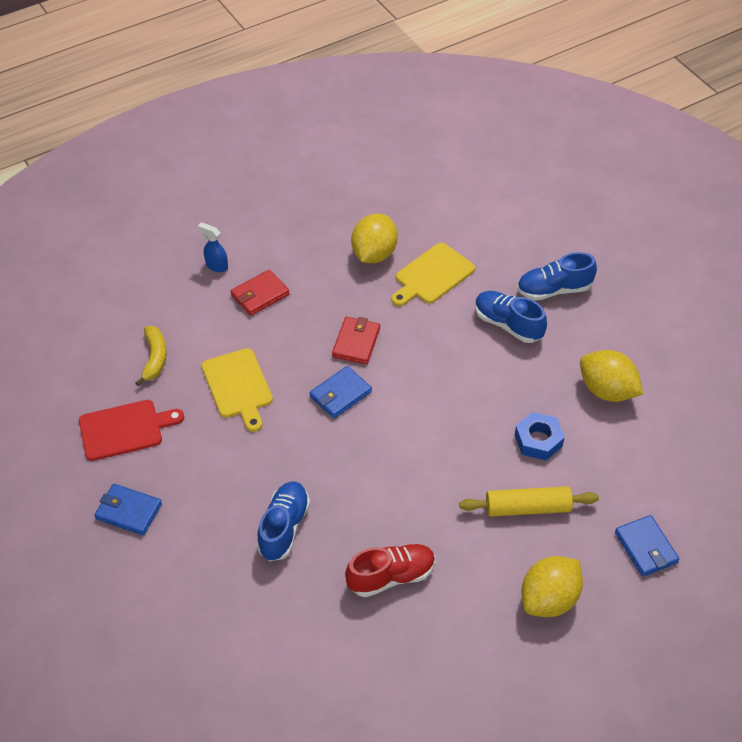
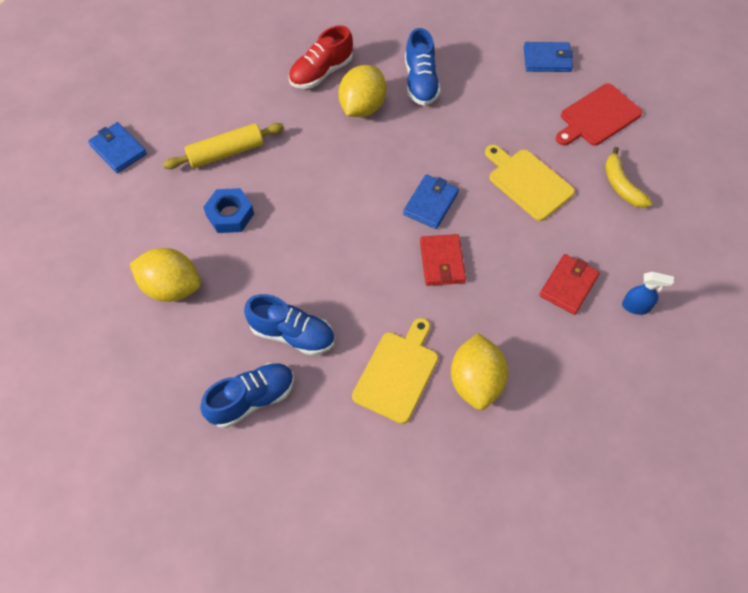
camera: 160 degrees right, 10 degrees up
yellow lemon [521,556,583,617] -> yellow lemon moved to [338,65,386,117]

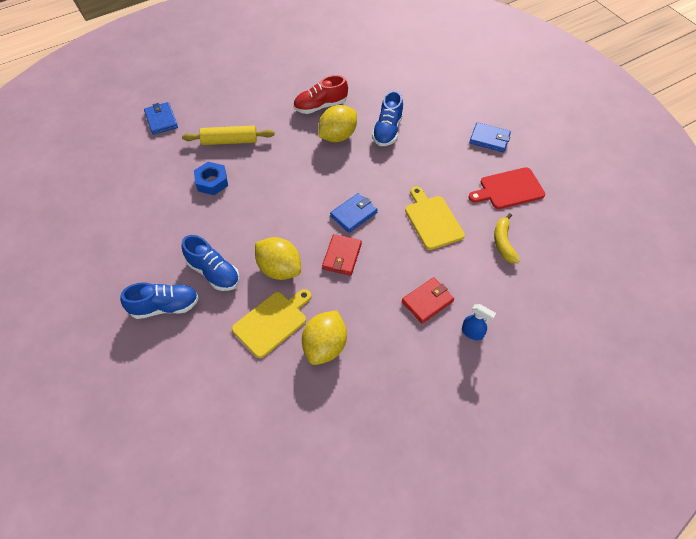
camera: 20 degrees right, 5 degrees down
yellow lemon [130,248,201,302] -> yellow lemon moved to [255,237,301,280]

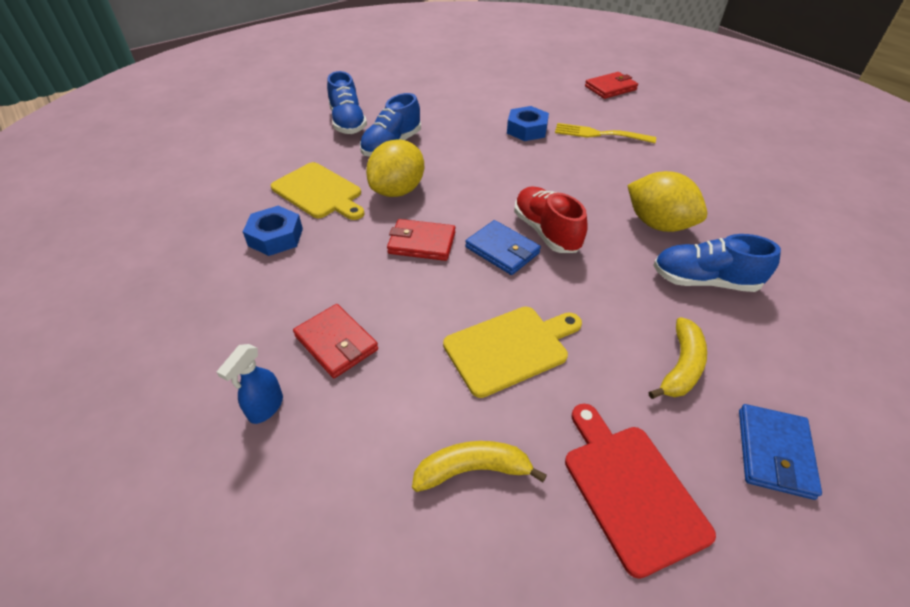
camera: 85 degrees right, 10 degrees down
blue wallet [144,102,178,135] -> red wallet [585,72,638,99]
yellow rolling pin [182,126,275,145] -> yellow fork [555,123,656,143]
red shoe [293,75,348,114] -> red shoe moved to [514,187,588,253]
yellow lemon [302,310,347,365] -> blue nut [243,206,303,256]
none -> yellow banana [649,317,707,399]

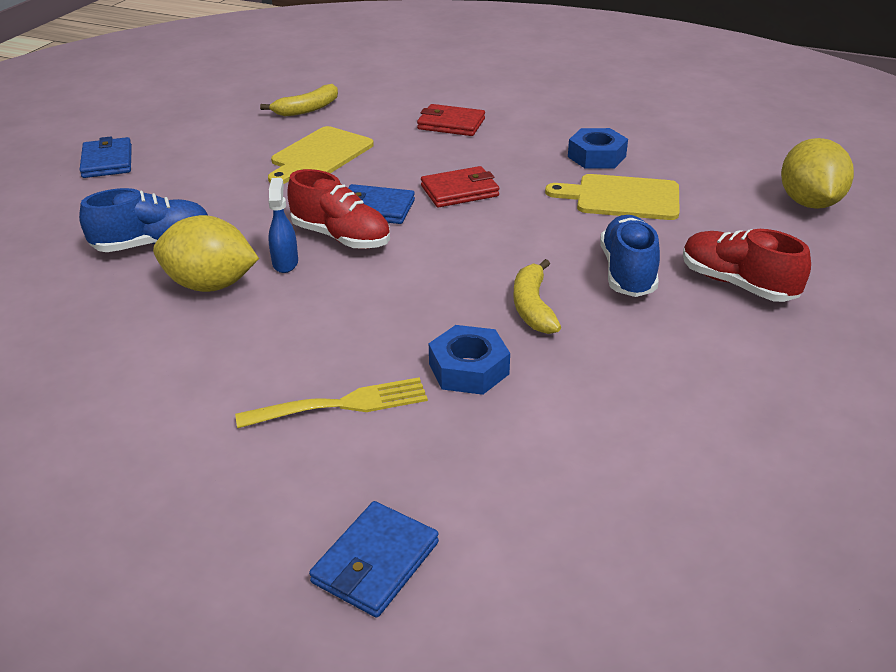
camera: 150 degrees right, 10 degrees down
blue spray bottle [217,344,283,424] -> blue spray bottle moved to [268,178,298,273]
blue shoe [327,71,367,134] -> red shoe [683,229,811,302]
yellow lemon [366,139,424,197] -> yellow lemon moved to [781,138,854,209]
red cutting board [565,404,716,579] -> none
red wallet [585,72,638,99] -> blue wallet [309,501,439,618]
yellow banana [649,317,707,399] -> yellow banana moved to [513,259,561,334]

